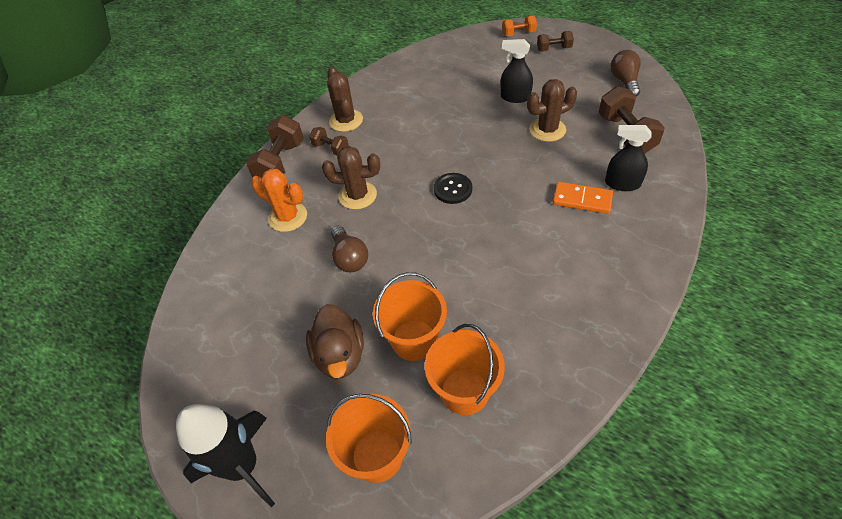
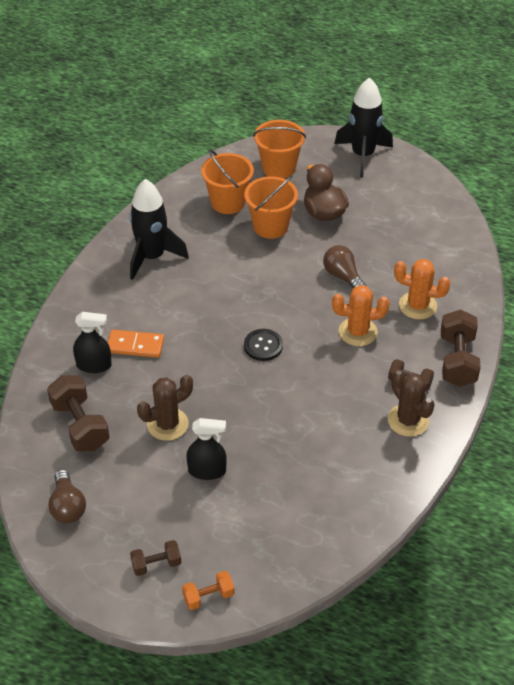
camera: 165 degrees right, 5 degrees down
brown cactus [322,146,380,210] -> orange cactus [332,285,390,346]
none -> black rocket [129,179,189,280]

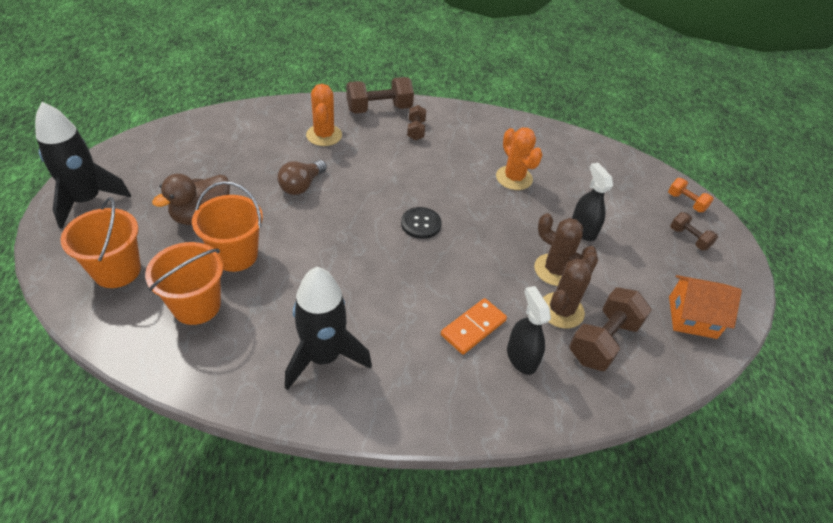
camera: 115 degrees left, 0 degrees up
brown light bulb [48,469,86,523] -> orange house [669,275,742,339]
orange domino [108,330,164,358] -> orange domino turned 60 degrees clockwise [441,298,507,355]
orange cactus [332,285,390,346] -> orange cactus moved to [496,128,543,190]
brown cactus [388,370,435,437] -> brown cactus moved to [543,252,598,329]

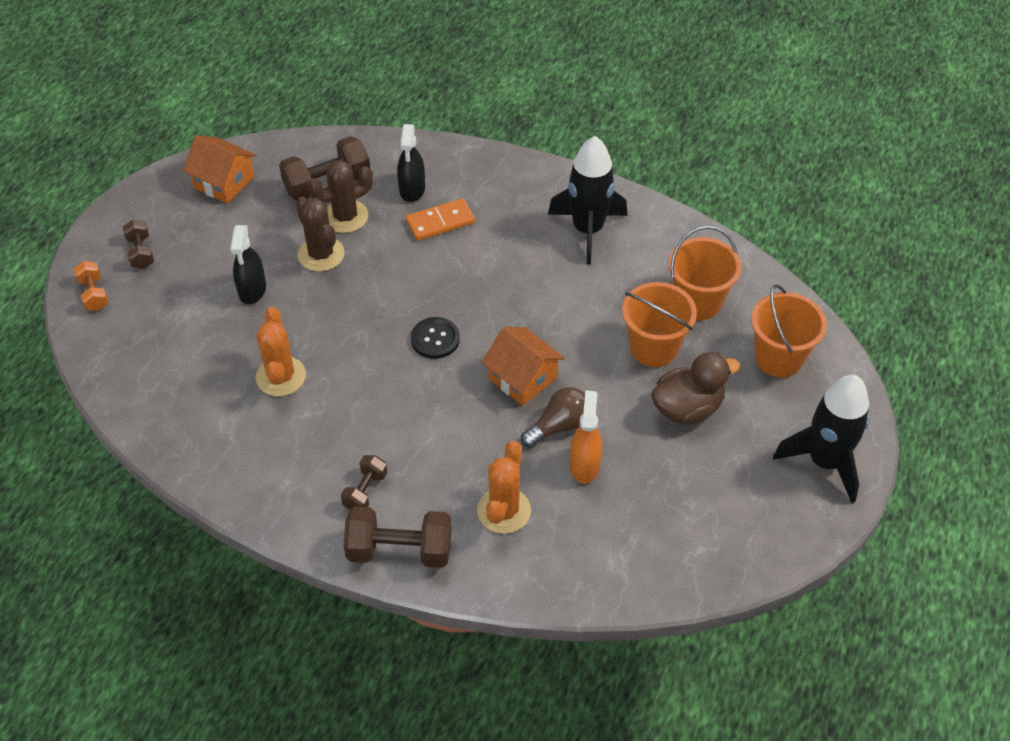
camera: 155 degrees left, 5 degrees up
none -> orange house [482,327,565,406]
none -> orange spray bottle [570,390,602,484]

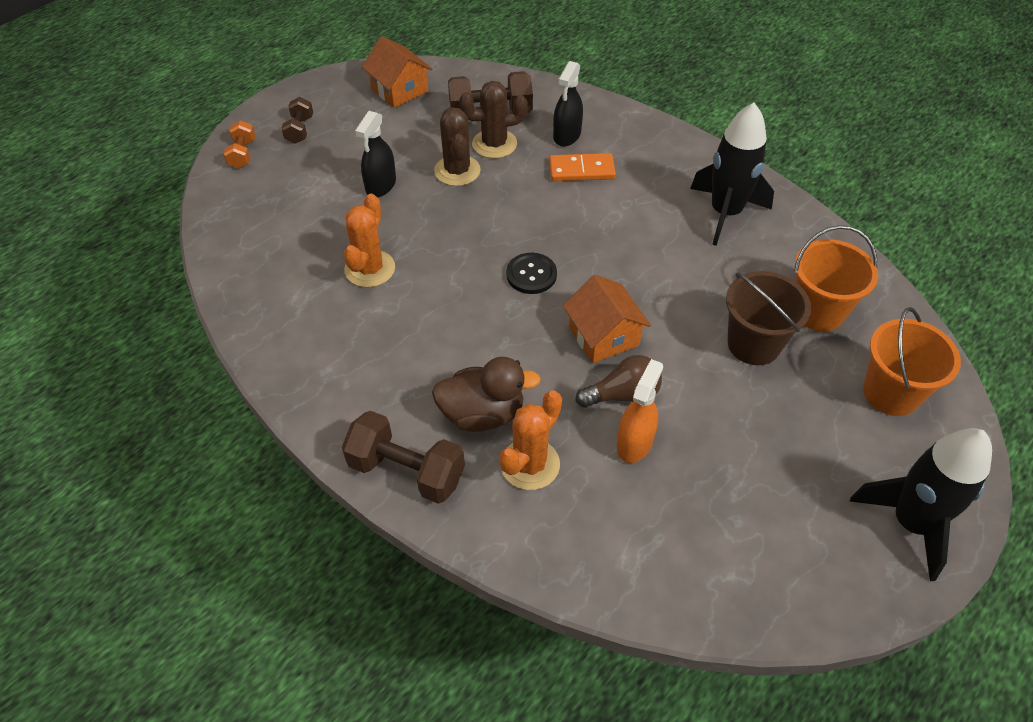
camera: 20 degrees right, 0 degrees up
brown dumbbell [341,455,387,510] -> none
orange bucket [622,282,697,367] -> brown bucket [726,271,811,365]
brown duck [651,352,740,425] -> brown duck moved to [432,357,541,432]

